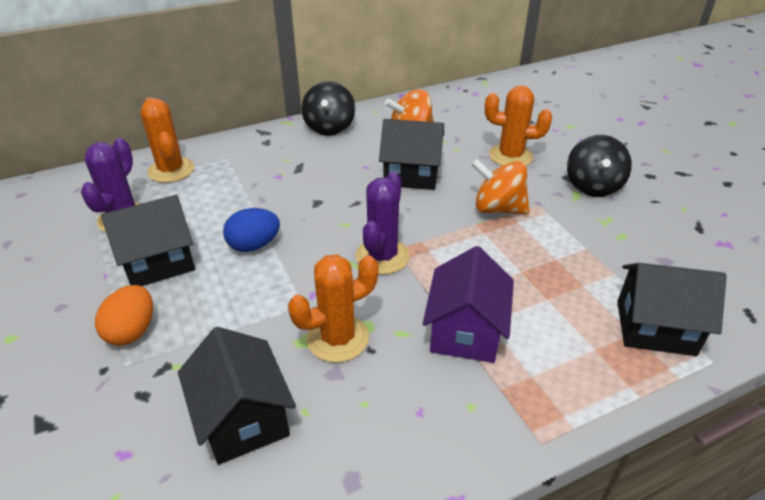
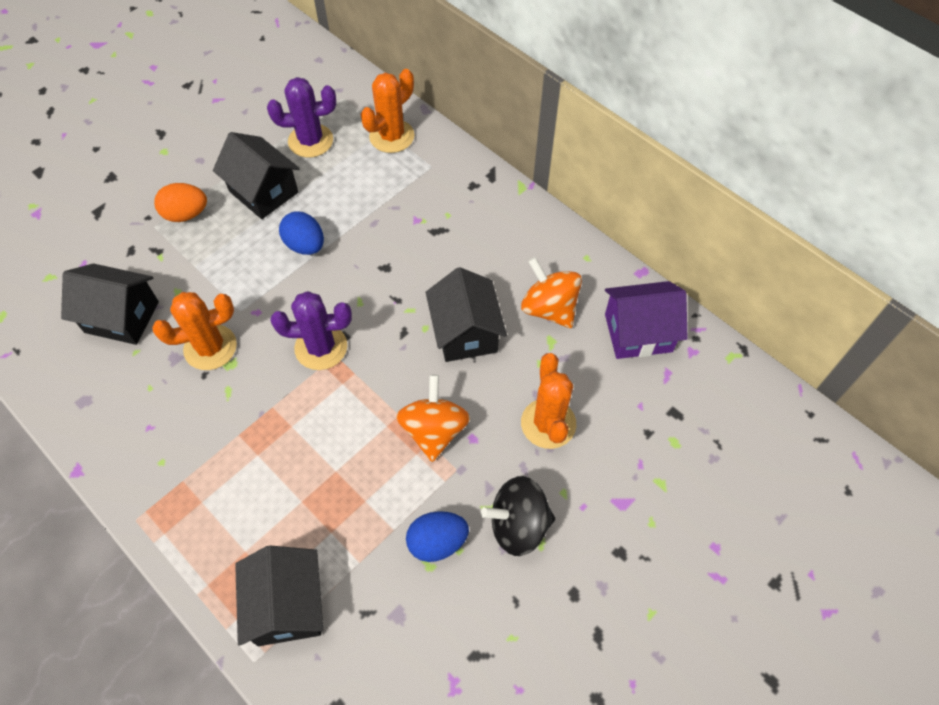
camera: 70 degrees right, 20 degrees up
black house [178,327,296,465] -> black house turned 60 degrees clockwise [61,263,159,345]
orange cactus [288,254,378,363] -> orange cactus turned 60 degrees counterclockwise [152,292,237,370]
black spinning top [302,81,355,136] -> none
purple house [423,246,514,363] -> purple house moved to [605,281,688,359]
none -> blue egg [406,511,469,562]

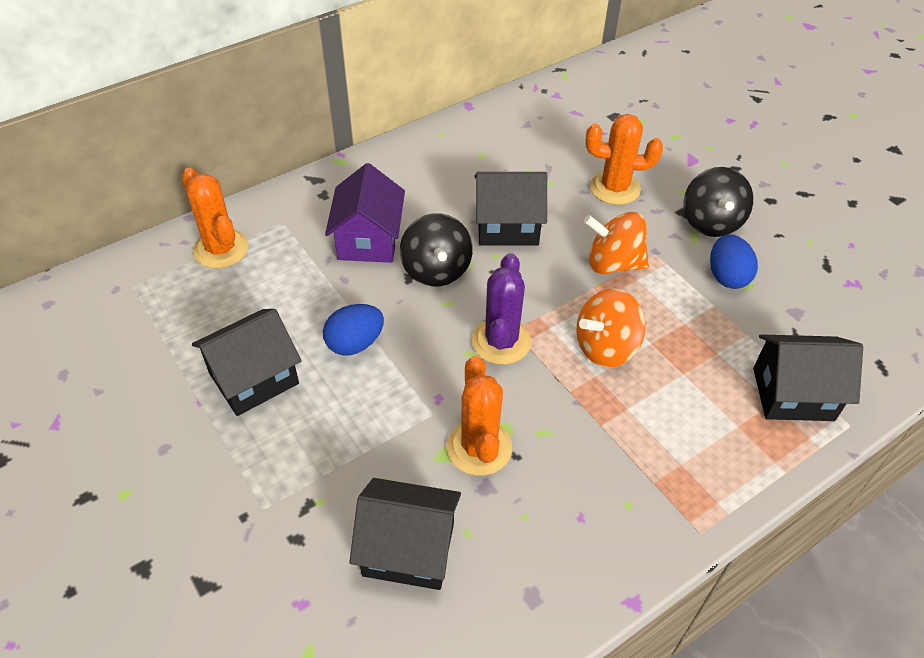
camera: 80 degrees left, 10 degrees down
black house [61,263,159,345] -> black house turned 75 degrees clockwise [350,478,461,590]
orange egg [154,183,207,222] -> none
purple cactus [267,77,336,157] -> none
orange spinning top [521,257,582,328] -> orange spinning top moved to [577,288,646,367]
purple house [605,281,688,359] -> purple house moved to [325,163,405,263]
none -> black spinning top [400,213,473,287]

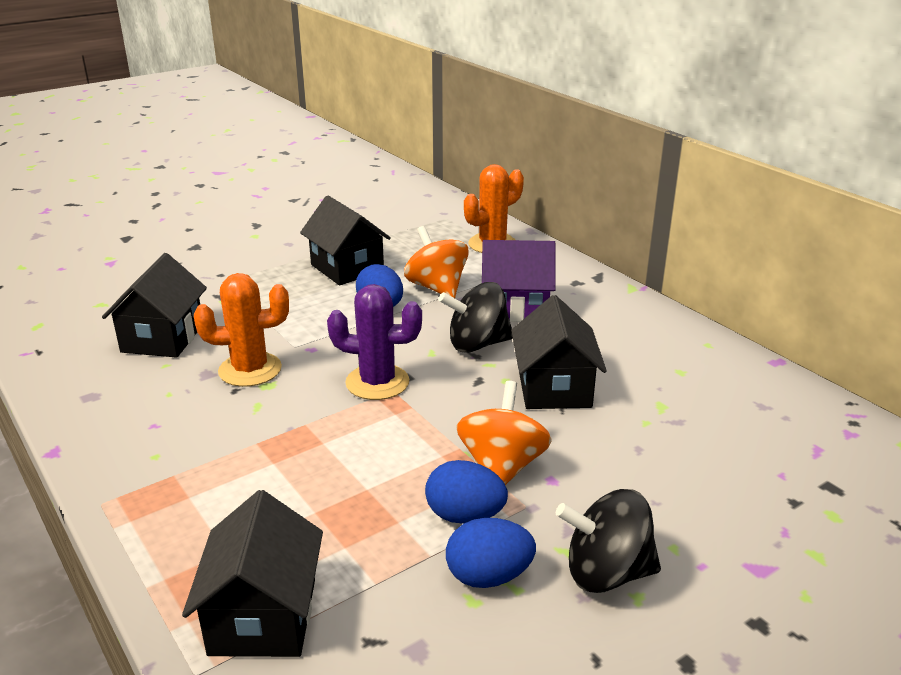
camera: 90 degrees right, 20 degrees down
orange spinning top [577,288,646,367] -> orange spinning top moved to [404,226,469,298]
orange cactus [586,114,663,205] -> none
none -> blue egg [425,460,508,524]

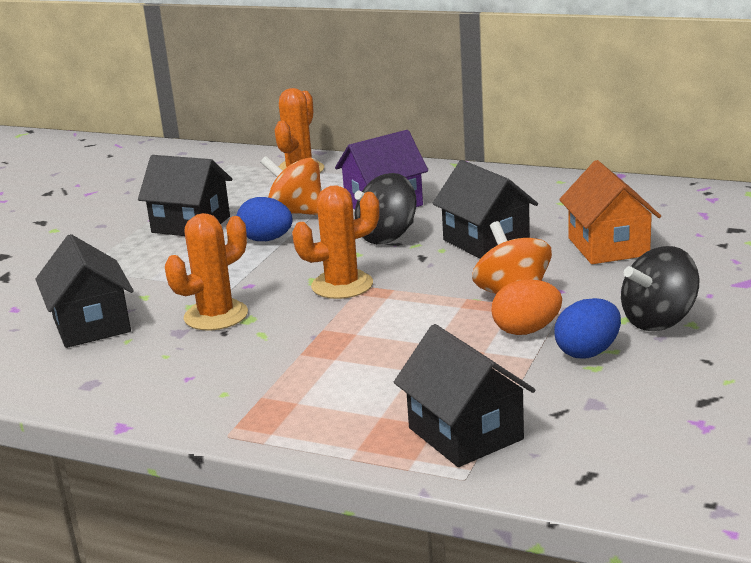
camera: 30 degrees left, 5 degrees down
purple cactus [327,284,422,400] -> orange cactus [292,185,380,299]
blue egg [425,460,508,524] -> orange egg [491,279,562,335]
none -> orange house [559,160,661,264]

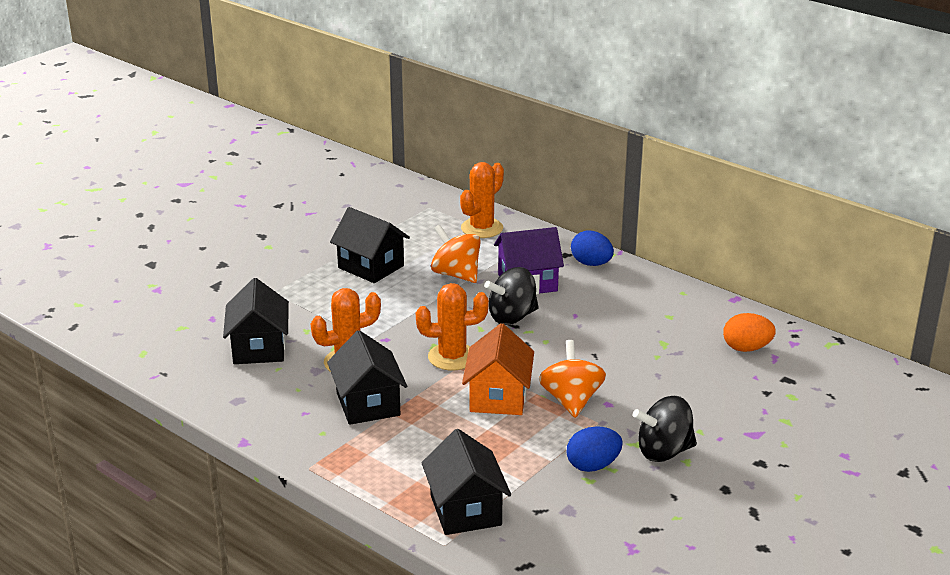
camera: 15 degrees right, 5 degrees up
blue egg [236,197,293,241] -> blue egg moved to [571,231,614,266]
black house [433,160,538,259] -> black house moved to [327,330,407,425]
orange egg [491,279,562,335] -> orange egg moved to [723,313,776,352]
orange house [559,160,661,264] -> orange house moved to [462,323,534,415]

